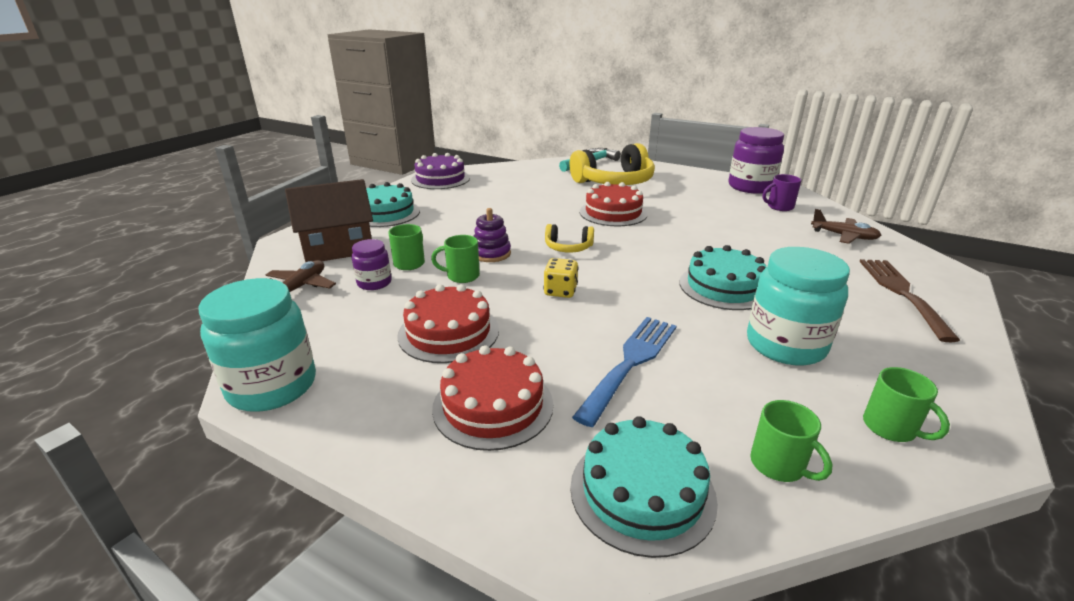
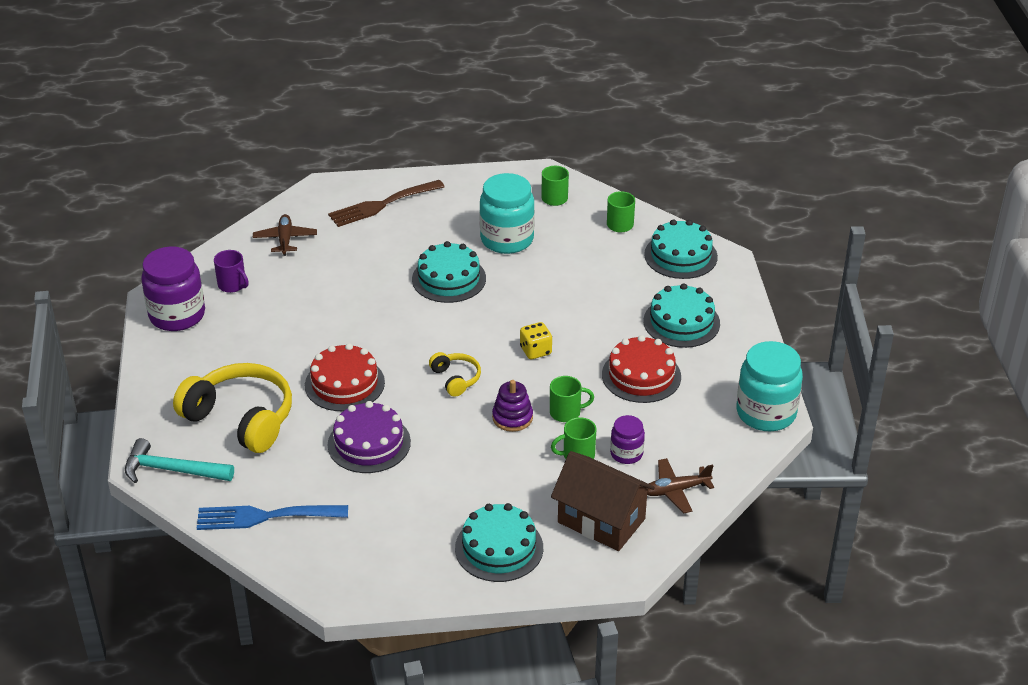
camera: 125 degrees left, 10 degrees up
purple cake [411,153,470,189] -> purple cake moved to [328,401,411,473]
green mug [431,235,480,283] -> green mug turned 60 degrees counterclockwise [550,376,594,422]
red cake [432,345,553,451] -> turquoise cake [644,283,720,348]
blue fork [572,317,676,427] -> blue fork moved to [197,505,348,530]

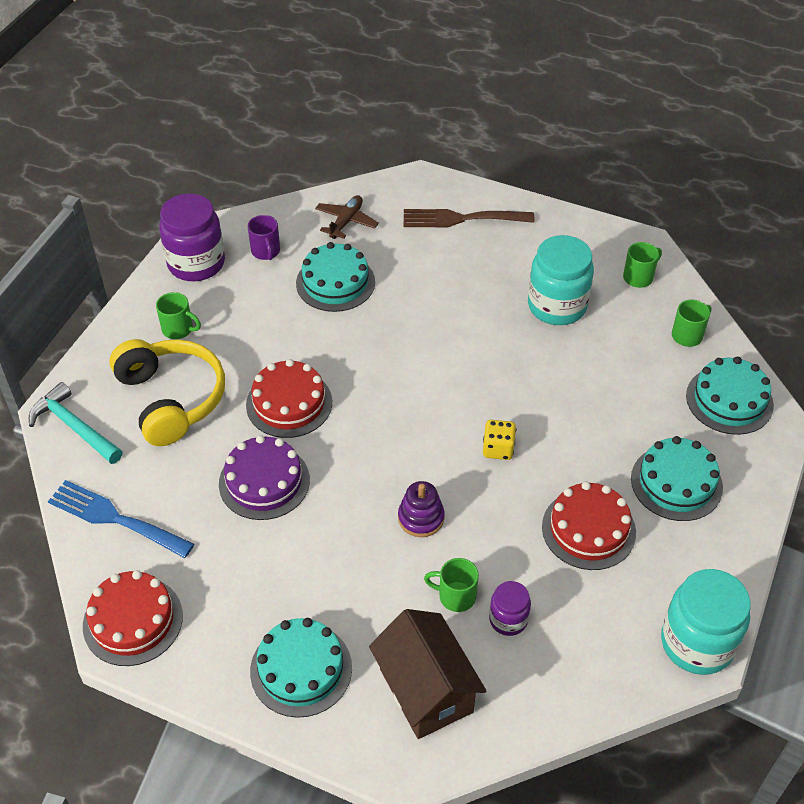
camera: 30 degrees right, 10 degrees up
turquoise cake [412,241,486,303] -> turquoise cake moved to [296,242,375,312]
yellow headphones [429,352,481,397] -> none
green mug [550,376,594,422] -> green mug moved to [156,292,201,339]
brown plane [647,458,714,514] -> none
none -> red cake [83,570,183,666]

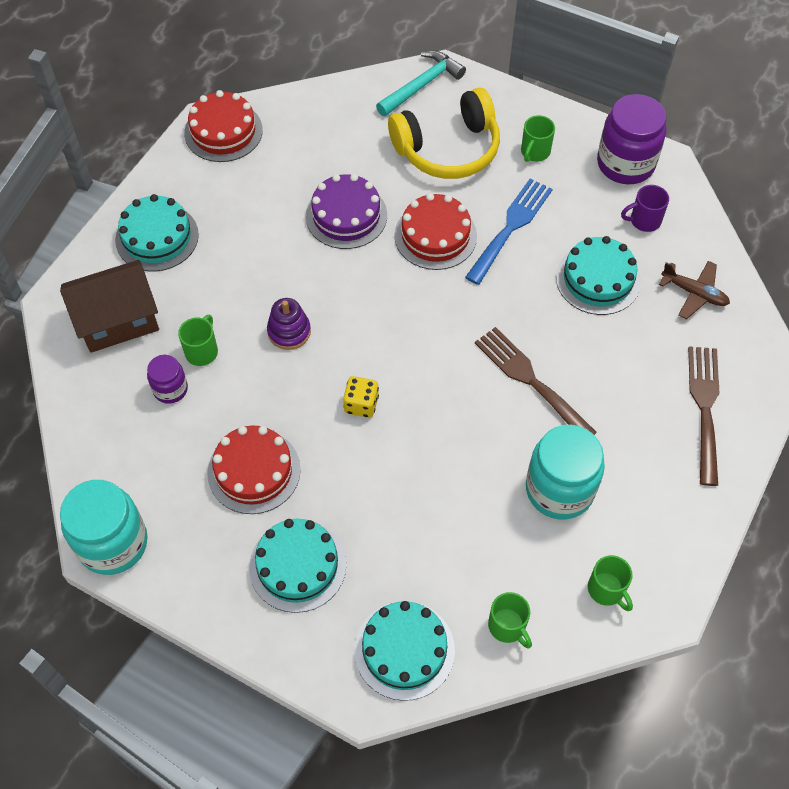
camera: 95 degrees right, 10 degrees up
blue fork [48,480,194,558] -> blue fork moved to [465,179,552,285]
none -> brown fork [475,327,597,435]

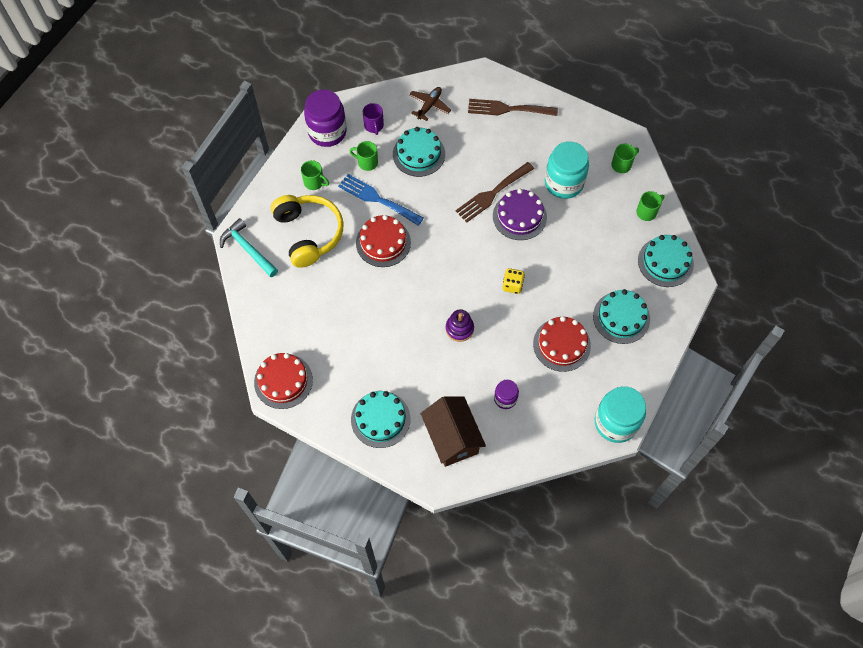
camera: 90 degrees left, 5 degrees up
green mug [178,315,218,366] -> green mug moved to [350,141,378,171]
purple cake [306,174,387,249] -> purple cake moved to [493,189,547,240]

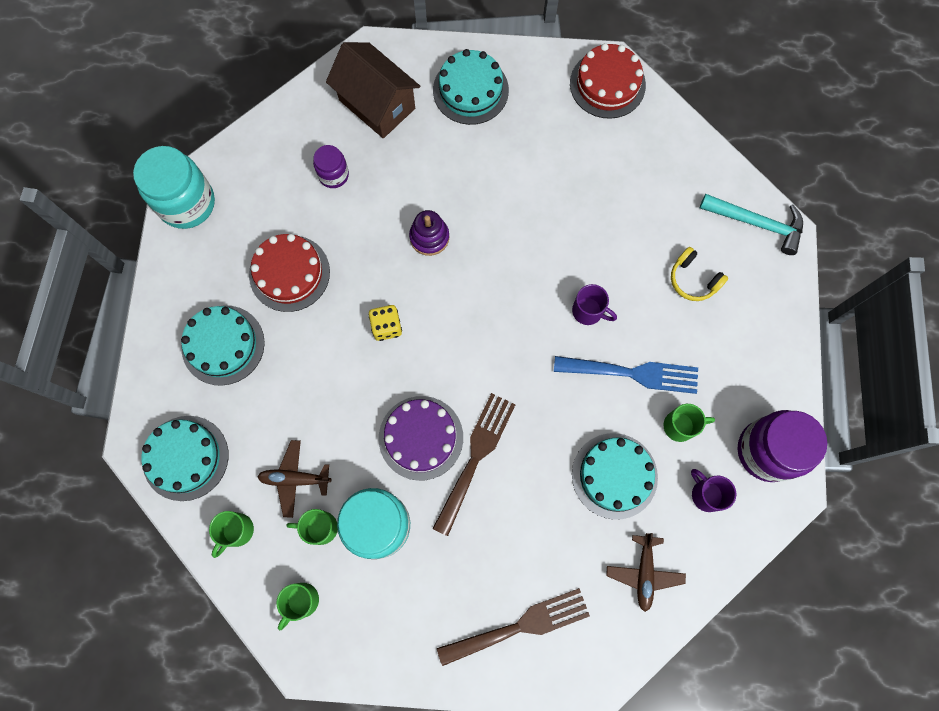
camera: 155 degrees right, 10 degrees up
yellow headphones [271,195,344,268] -> yellow headphones [671,247,728,301], size x0.48
green mug [301,160,329,190] -> green mug moved to [286,509,338,545]
red cake [356,215,411,267] -> purple mug [572,284,617,325]
none -> brown plane [257,440,331,518]

